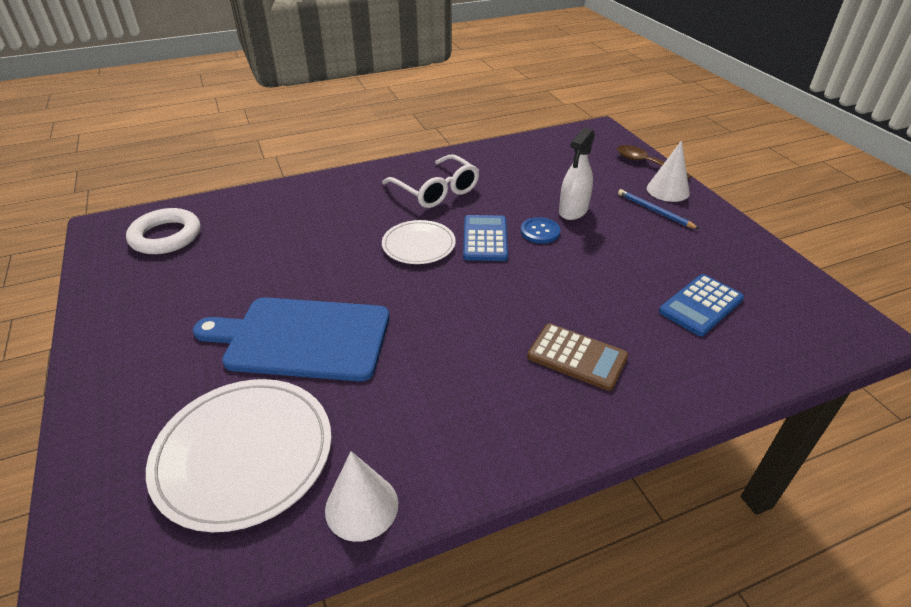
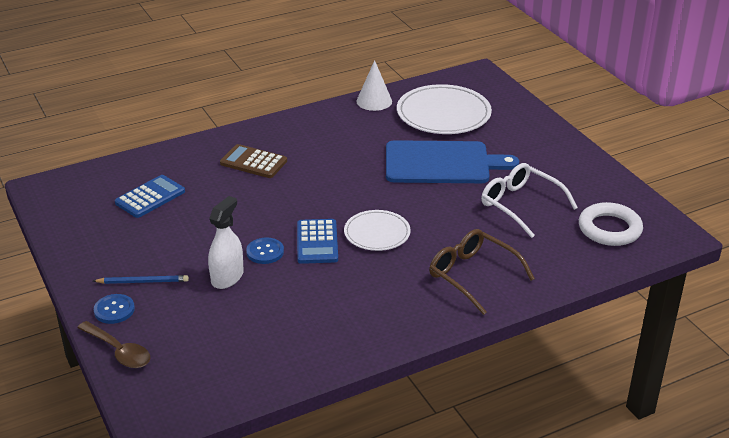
camera: 175 degrees right, 5 degrees down
white glasses [382,155,479,208] -> white glasses moved to [481,163,578,238]
blue pencil [618,189,699,229] -> blue pencil turned 45 degrees counterclockwise [93,275,189,284]
white cone [647,140,690,202] -> blue button [94,294,135,324]
none -> brown glasses [429,229,535,315]

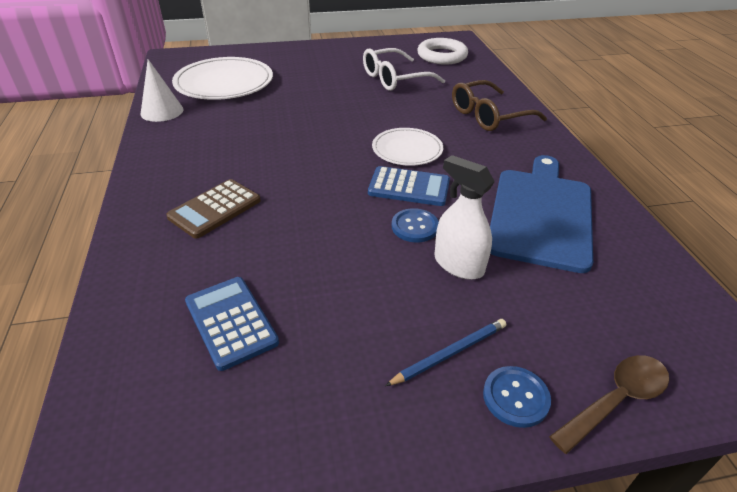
camera: 75 degrees left, 5 degrees up
blue pencil [93,275,189,284] -> blue pencil turned 45 degrees clockwise [385,319,506,386]
blue cutting board [386,140,519,183] -> blue cutting board moved to [490,155,593,273]

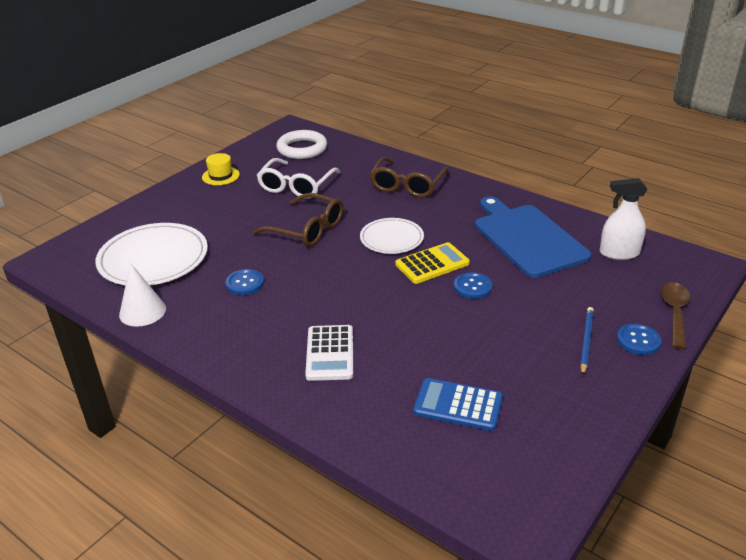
camera: 40 degrees left, 5 degrees down
brown calculator [166,179,261,239] -> white calculator [305,325,353,381]
blue calculator [368,166,450,206] -> yellow calculator [395,242,470,284]
white spray bottle [434,155,495,280] -> white spray bottle moved to [600,178,647,260]
none -> yellow hat [202,153,240,185]
none -> blue button [226,269,264,295]
none -> brown glasses [252,193,343,247]

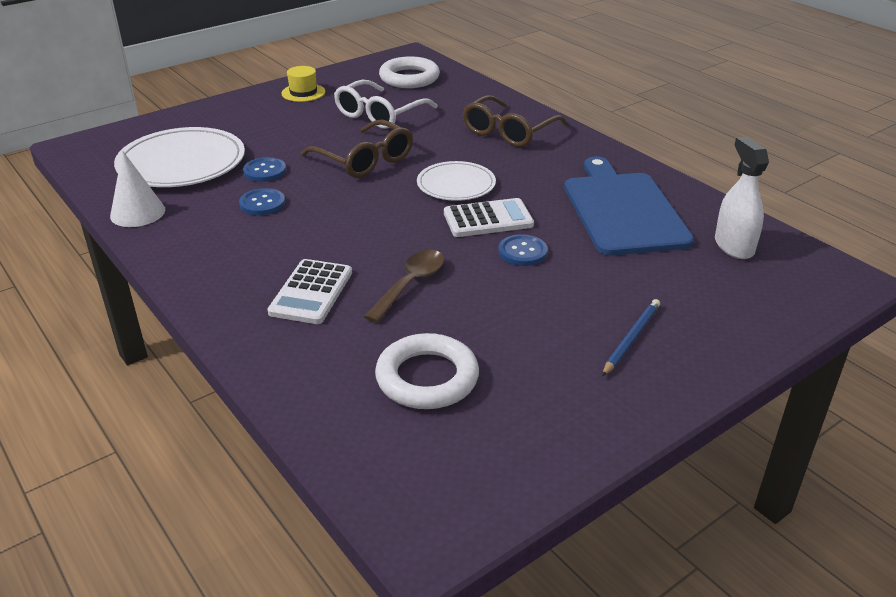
camera: 15 degrees right, 0 degrees up
yellow calculator [395,242,470,284] -> white calculator [444,198,534,237]
blue calculator [413,378,503,431] -> white ring [375,333,479,409]
white spray bottle [600,178,647,260] -> white spray bottle turned 60 degrees clockwise [715,137,769,259]
blue button [617,324,661,355] -> blue button moved to [243,157,286,182]
brown spoon [661,282,690,349] -> brown spoon moved to [364,250,445,323]

